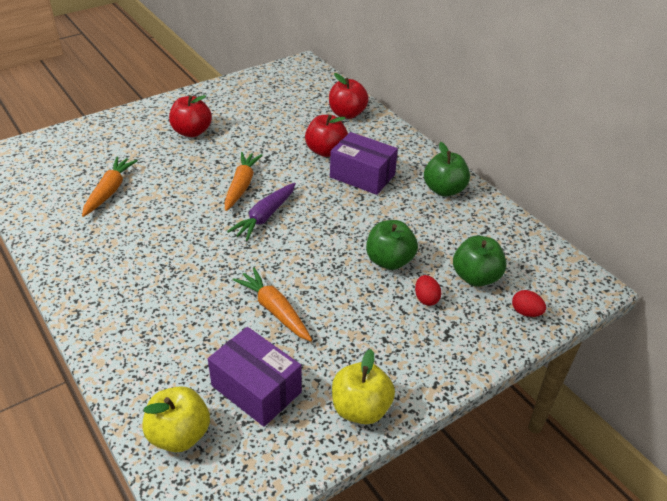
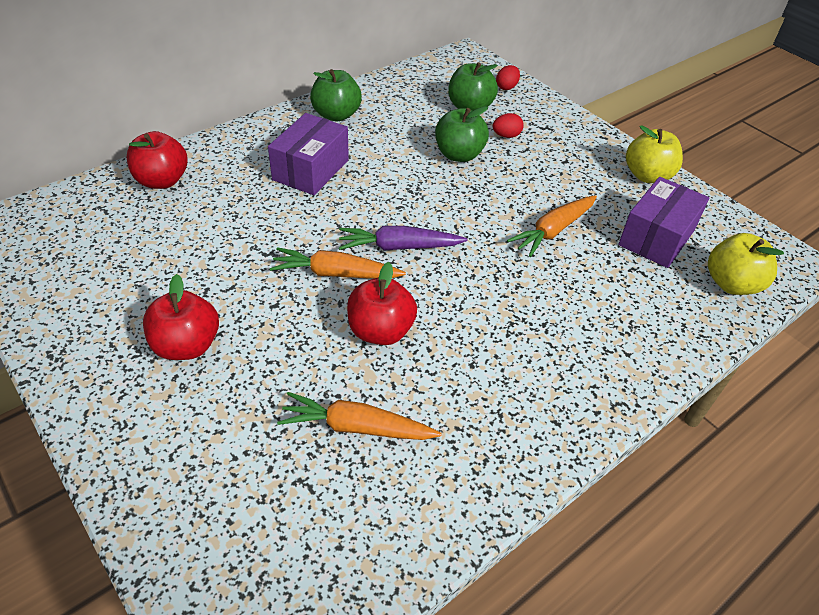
camera: 95 degrees left, 5 degrees up
purple carrot [227,183,296,241] -> purple carrot turned 150 degrees clockwise [339,226,468,251]
red apple [305,115,348,157] -> red apple moved to [347,262,417,345]

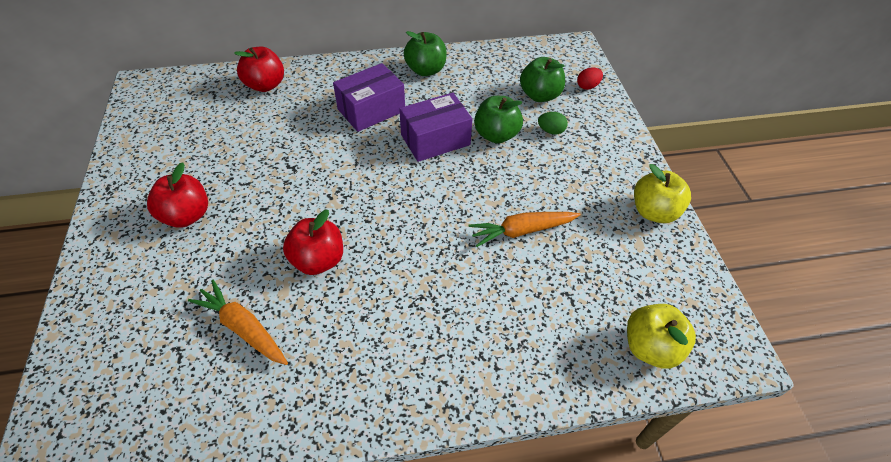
camera: 30 degrees right, 5 degrees up
orange carrot [270,247,406,278] -> none
purple carrot [339,226,468,251] -> none
red egg [493,113,524,138] -> green egg [538,112,568,134]
purple box [618,177,709,268] -> purple box moved to [399,93,472,162]

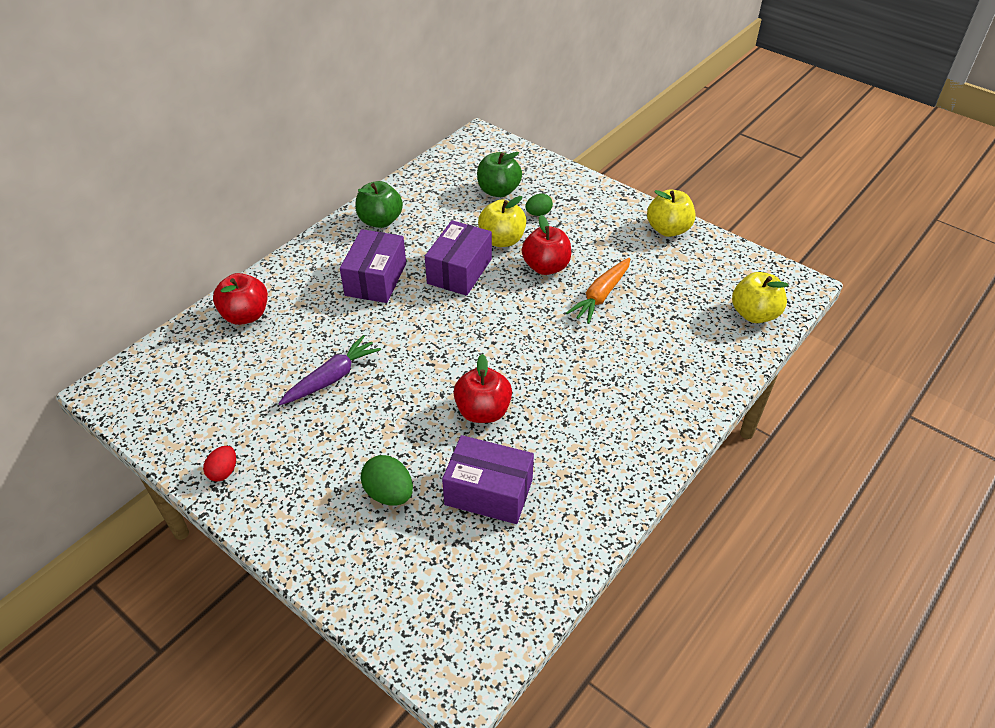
camera: 40 degrees left, 5 degrees down
red apple [147,162,208,228] -> red apple moved to [522,215,571,275]
orange carrot [188,280,288,365] -> purple box [442,435,534,524]
green apple [474,96,523,143] -> yellow apple [478,196,526,247]
red egg [577,67,603,90] -> red egg moved to [203,446,236,482]
none -> purple carrot [278,335,381,405]
none -> green egg [361,455,413,506]

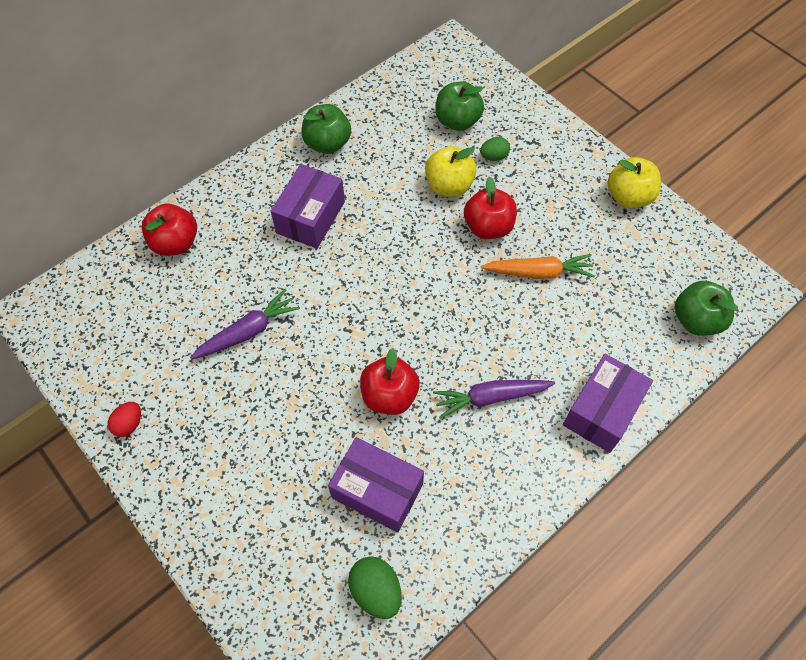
camera: 10 degrees right, 15 degrees up
green egg [361,455,413,506] -> green egg moved to [348,556,402,619]
purple box [425,220,492,296] -> purple box moved to [563,354,653,453]
orange carrot [566,258,630,324] -> orange carrot turned 135 degrees counterclockwise [481,254,595,279]
yellow apple [732,272,788,323] -> green apple [675,281,738,336]
none -> purple carrot [433,380,555,419]

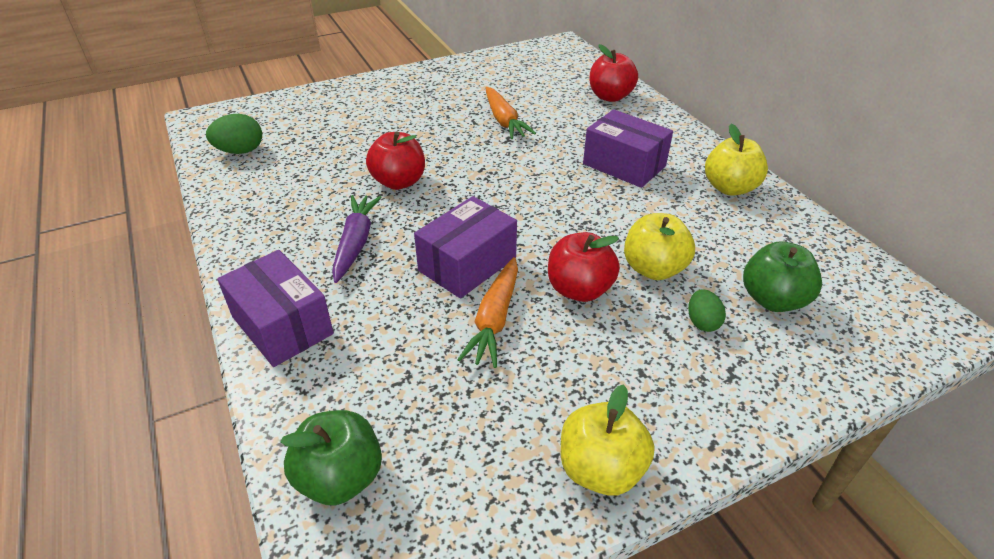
camera: 105 degrees right, 20 degrees down
red egg [108,402,141,437] -> none
purple carrot [190,289,300,360] -> orange carrot [486,87,536,139]
green apple [301,104,351,154] -> yellow apple [705,124,768,196]
purple box [328,437,424,532] -> purple box moved to [414,196,517,298]

